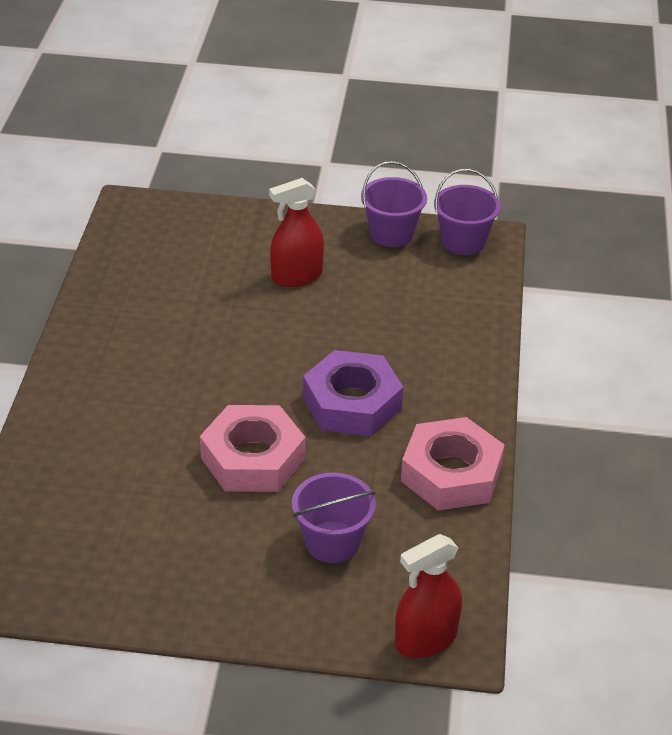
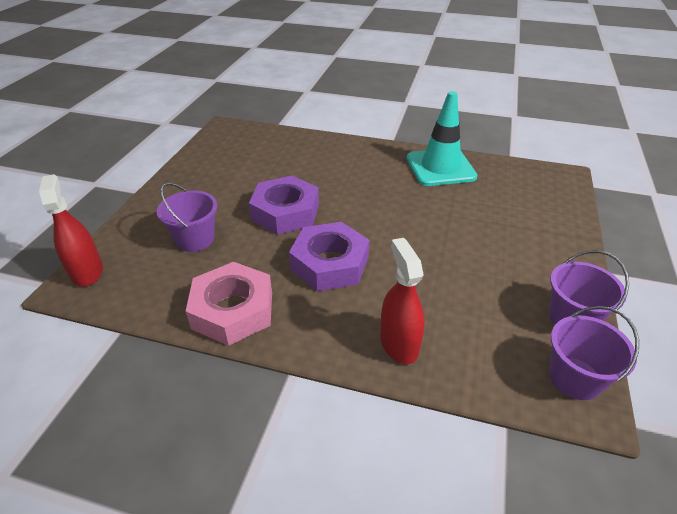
camera: 100 degrees right, 0 degrees up
pink nut [200,405,305,492] -> purple nut [249,176,319,235]
red spray bottle [269,178,324,287] -> red spray bottle moved to [380,238,425,364]
none -> turquoise traffic cone [406,91,478,186]

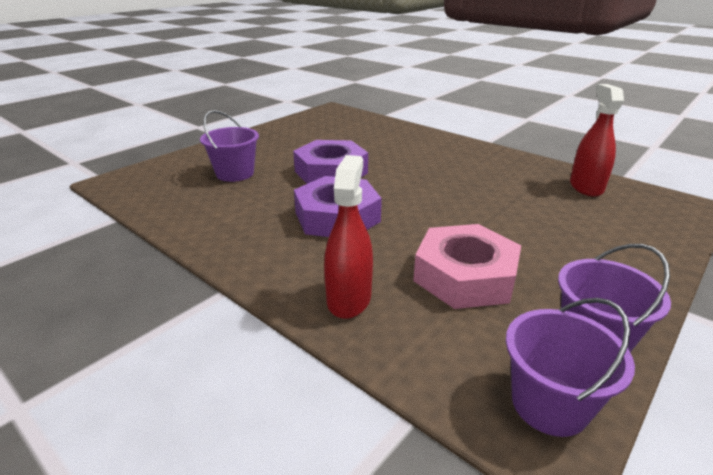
camera: 25 degrees right, 10 degrees down
red spray bottle [39,174,103,287] -> red spray bottle moved to [570,84,624,197]
pink nut [186,262,272,346] -> pink nut moved to [413,224,521,309]
turquoise traffic cone [406,91,478,186] -> none

